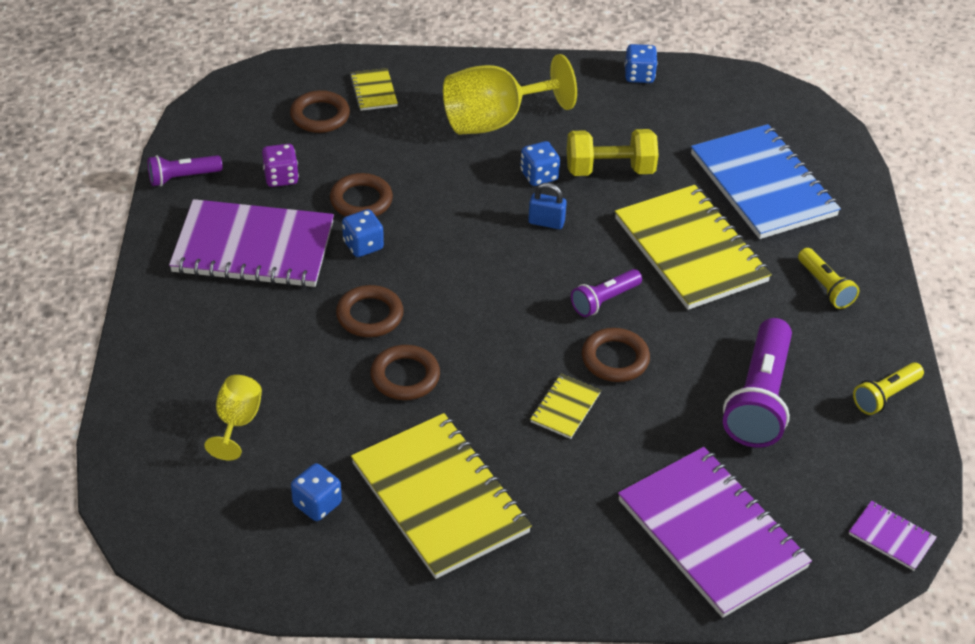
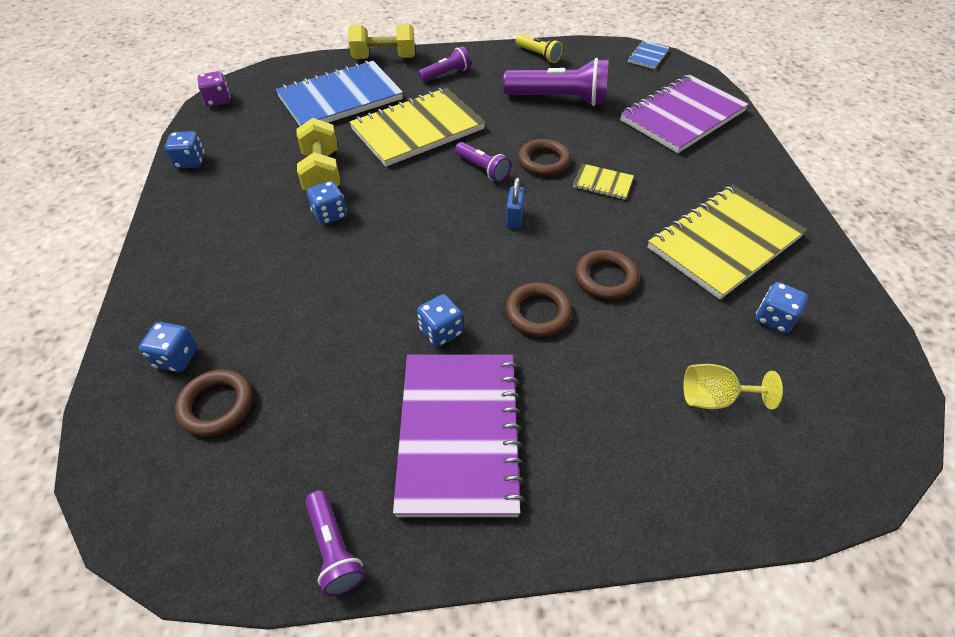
camera: 95 degrees left, 5 degrees up
purple dice [262,144,299,187] -> purple dice moved to [198,71,230,107]
brown ring [330,173,393,217] -> none
yellow notebook [350,68,398,111] -> blue dice [139,322,198,372]
yellow goblet [443,54,577,135] -> none
blue padlock [528,183,567,229] -> blue padlock moved to [506,177,525,229]
yellow flashlight [798,248,859,309] -> purple flashlight [418,47,471,82]
purple notebook [849,501,937,571] -> blue notebook [628,41,670,69]
none -> yellow dumbbell [348,24,415,59]

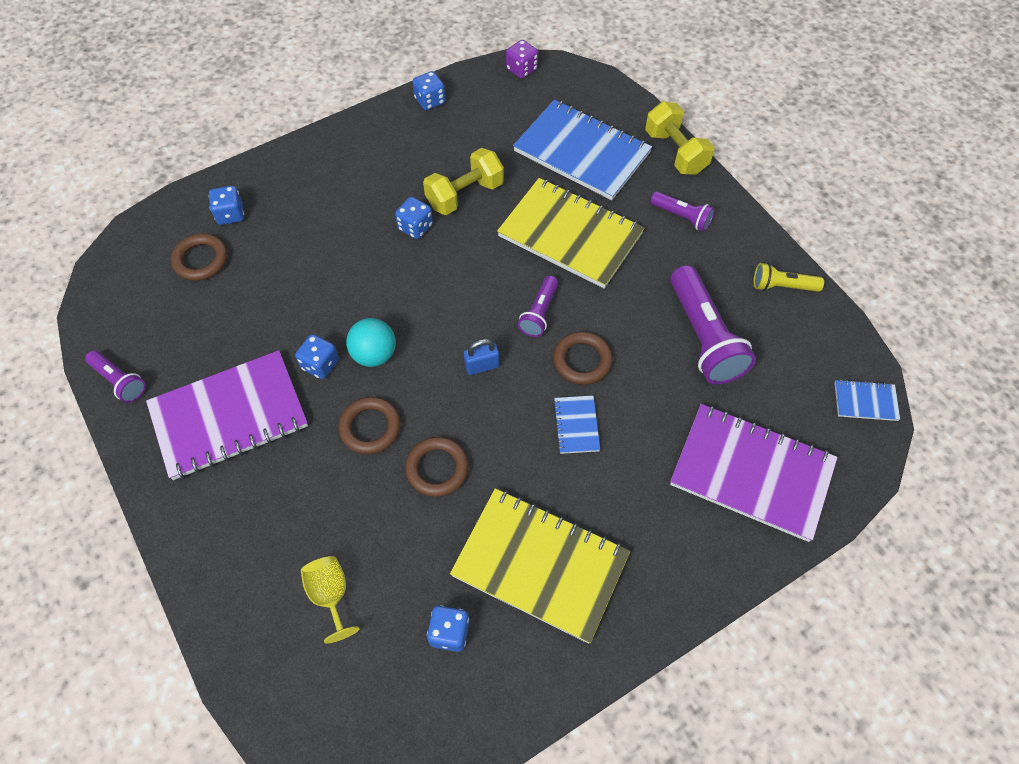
camera: 65 degrees right, 10 degrees up
purple flashlight [305,490,365,596] -> purple flashlight turned 90 degrees counterclockwise [85,350,146,403]
yellow flashlight [516,34,563,63] -> yellow flashlight turned 75 degrees clockwise [754,263,824,292]
yellow notebook [573,163,634,200] -> blue notebook [553,396,600,454]
none -> turquoise ball [346,318,396,367]

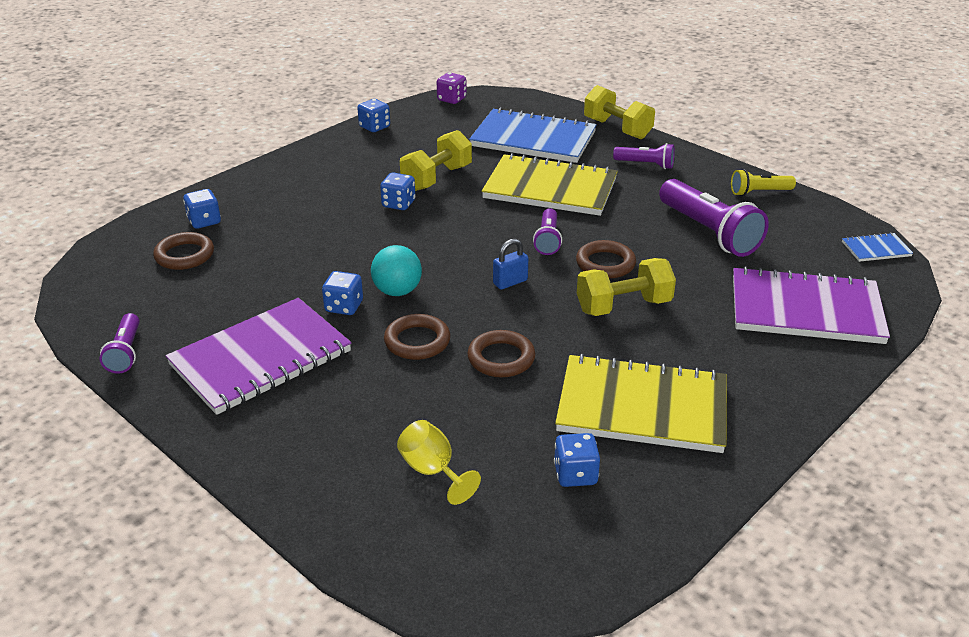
camera: 15 degrees left, 25 degrees down
purple flashlight [85,350,146,403] -> purple flashlight turned 60 degrees clockwise [99,313,140,374]
blue notebook [553,396,600,454] -> yellow dumbbell [577,258,676,316]

